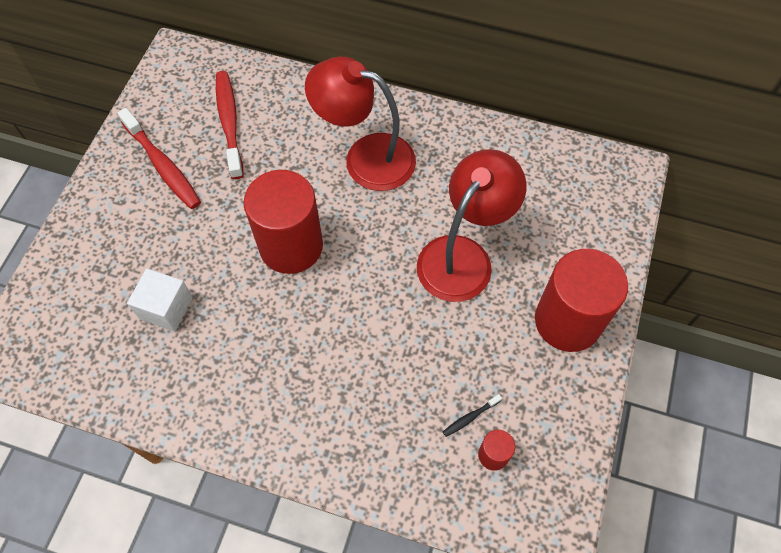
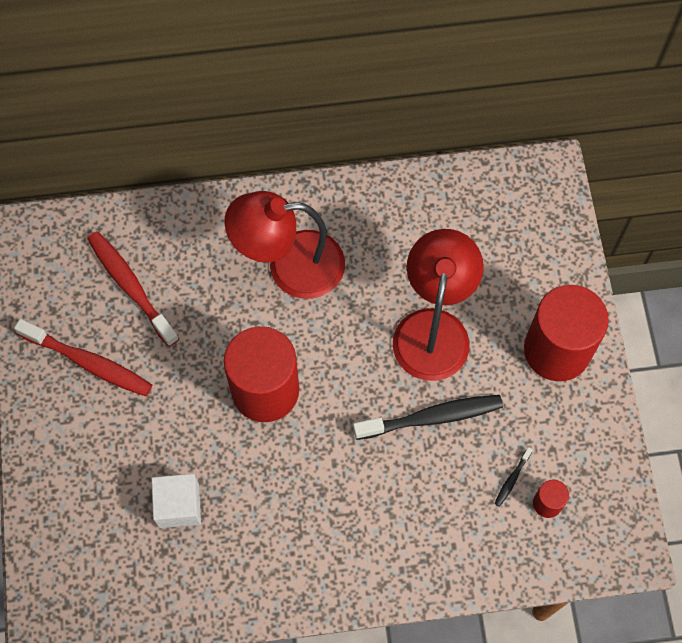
camera: 25 degrees left, 5 degrees up
none -> black toothbrush [353,395,503,440]

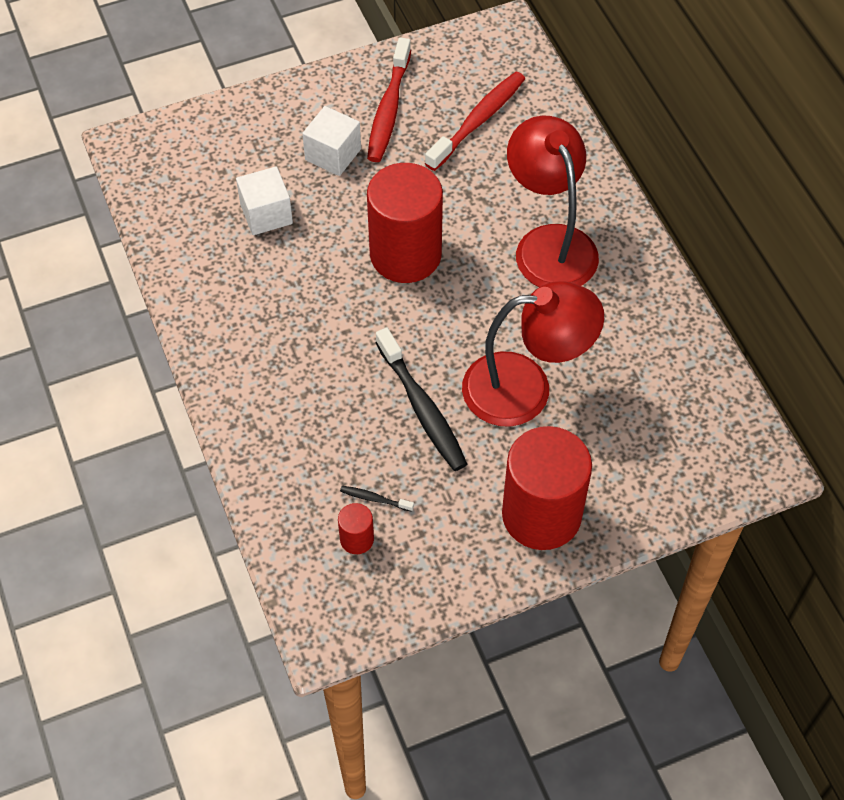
camera: 75 degrees right, 10 degrees down
none -> white cube [302,106,361,176]

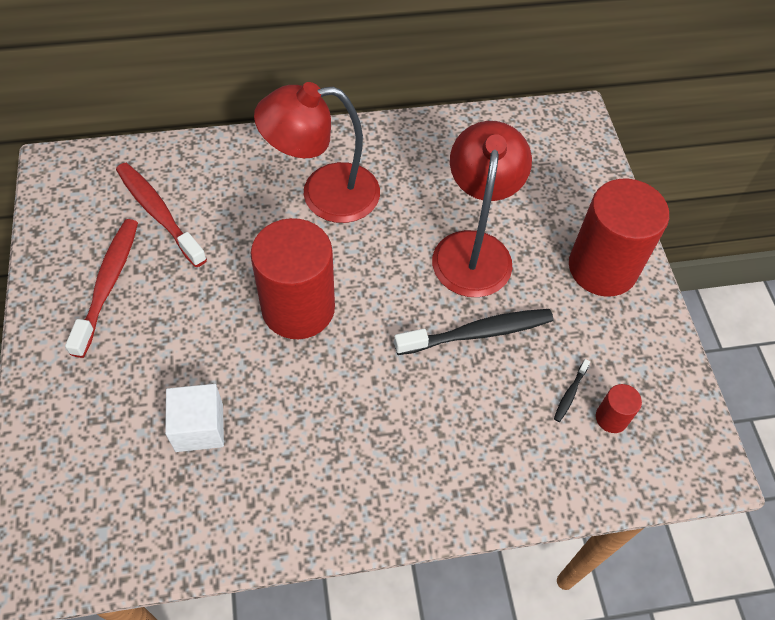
camera: 80 degrees left, 0 degrees up
white cube [302,106,361,176] -> none
red toothbrush [367,37,411,162] -> red toothbrush turned 105 degrees counterclockwise [65,219,138,358]

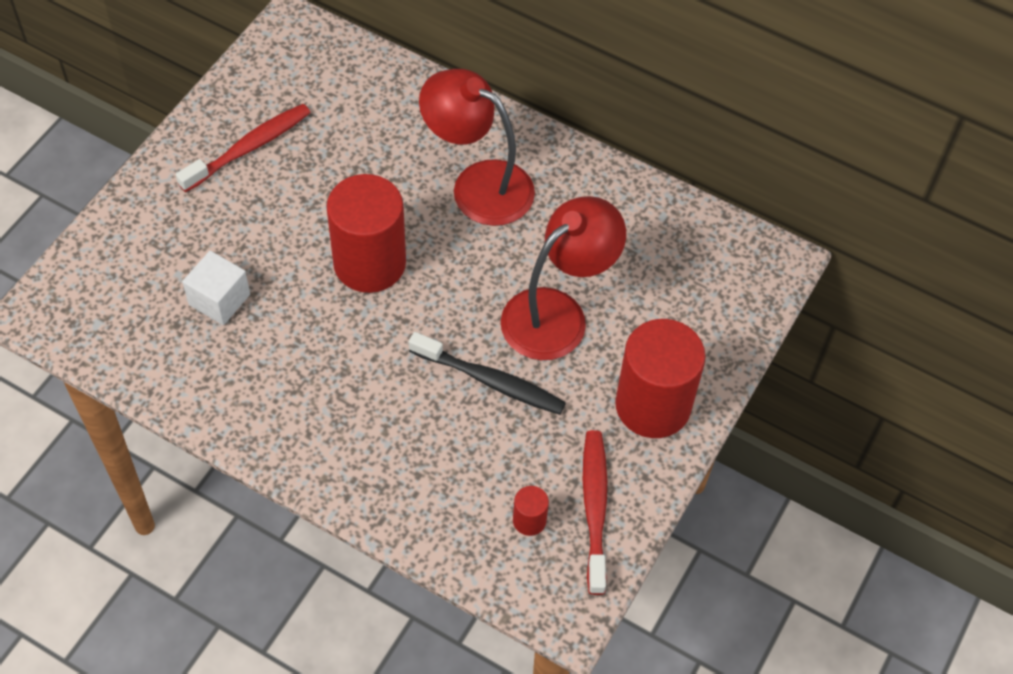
camera: 40 degrees right, 0 degrees up
red toothbrush [116,163,207,267] -> red toothbrush moved to [583,430,607,595]
black toothbrush [554,359,590,422] -> none

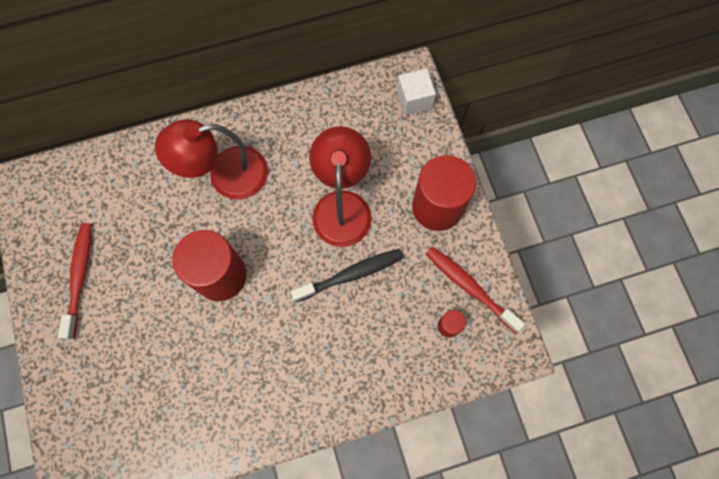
camera: 45 degrees left, 15 degrees up
white cube [182,251,250,325] -> white cube moved to [397,68,436,115]

